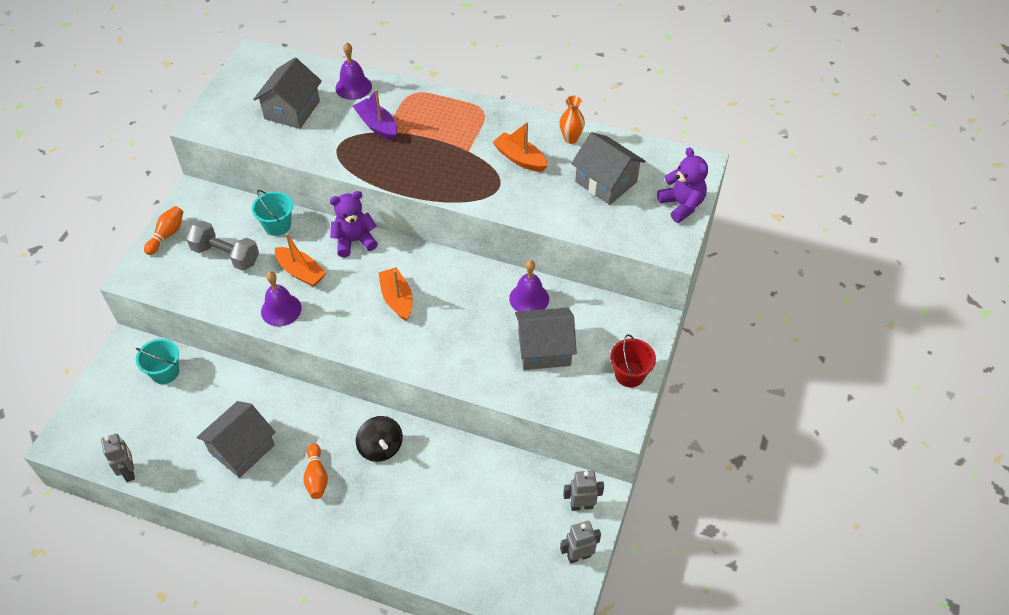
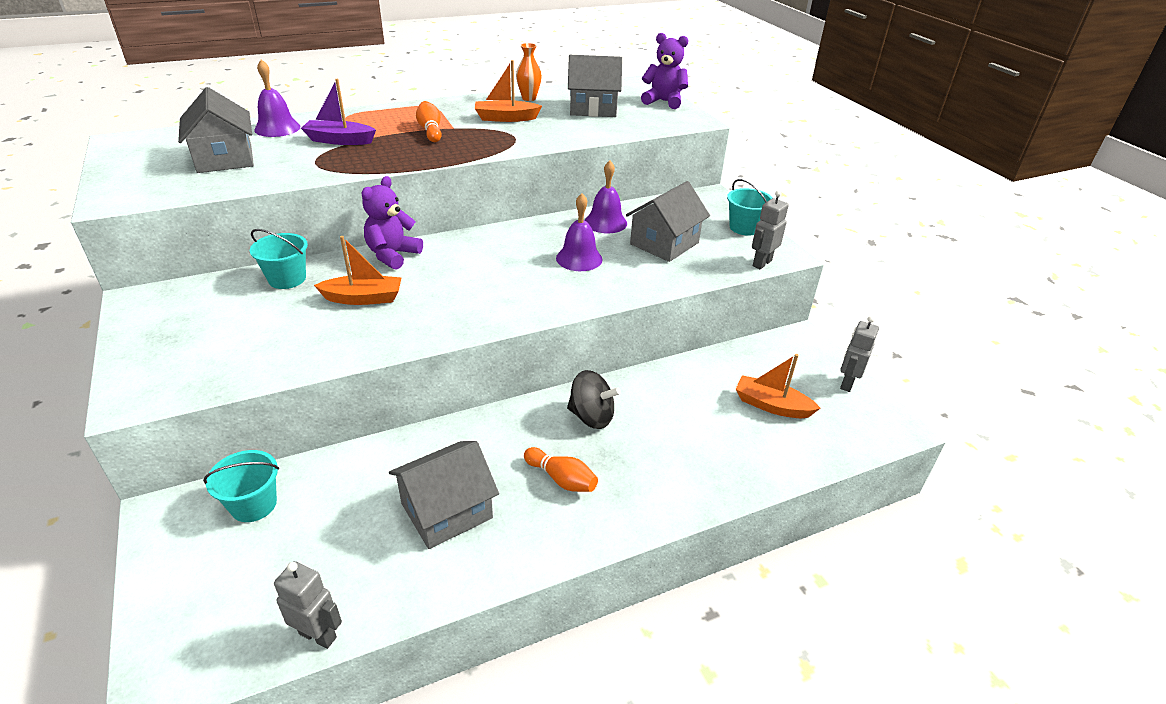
camera: 45 degrees left, 15 degrees down
orange bowling pin [144,206,183,255] -> orange bowling pin moved to [416,101,442,142]
grey dumbbell [186,221,259,271] -> none
grey house [196,401,275,478] -> grey house turned 60 degrees clockwise [389,441,499,549]
purple bell [261,271,302,327] -> purple bell moved to [556,193,603,271]
orange boat [378,267,413,321] -> orange boat moved to [736,354,821,418]
grey robot [563,470,604,511] -> grey robot moved to [752,191,789,269]
red bucket [610,334,656,387] -> turquoise bucket [727,179,773,236]

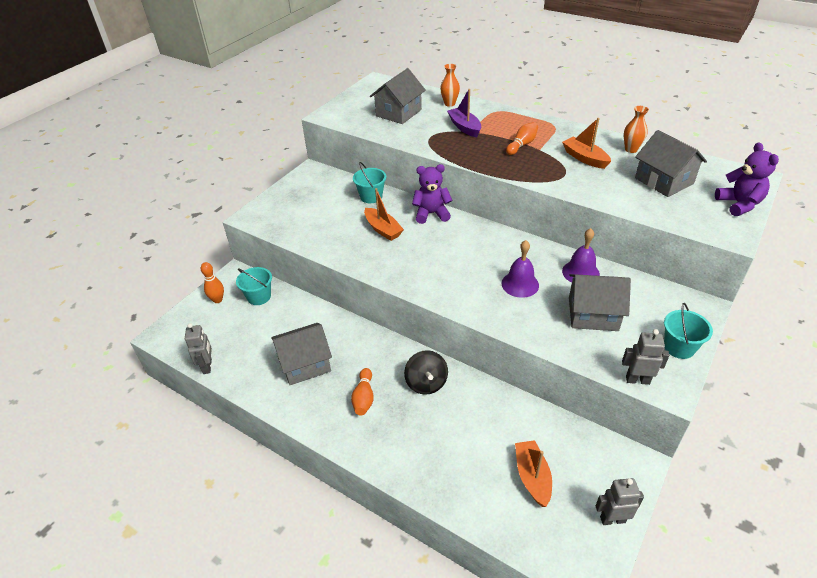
camera: 60 degrees right, 5 degrees up
purple bell [254,59,300,137] -> orange vase [440,64,460,107]
grey house [389,441,499,549] -> grey house turned 45 degrees counterclockwise [271,323,332,385]
none -> orange bowling pin [201,262,224,303]

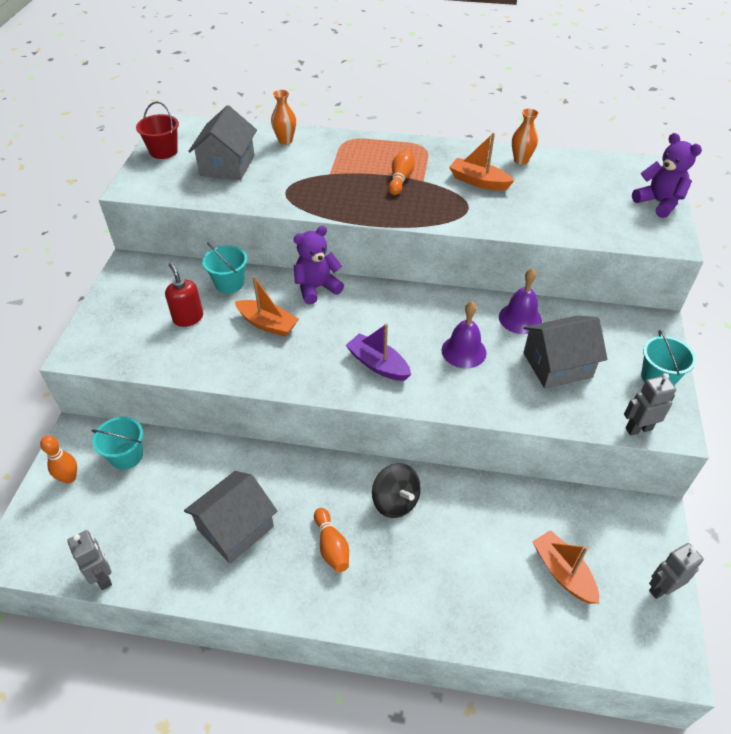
camera: 25 degrees left, 5 degrees up
purple boat [447,89,481,137] -> purple boat moved to [345,323,411,381]
grey house [635,130,707,197] -> none
none -> red bucket [136,102,179,159]
none -> red soap dispenser [165,263,203,327]

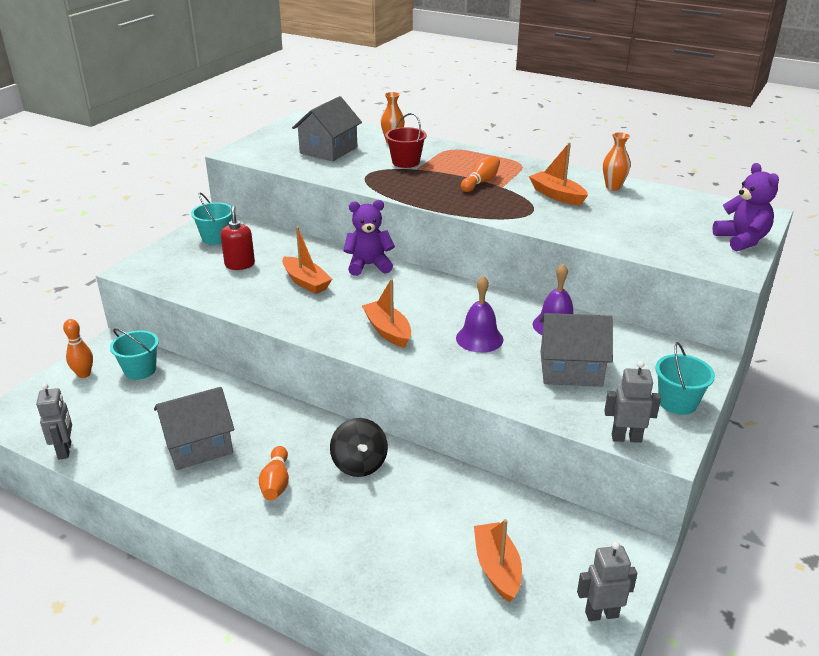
camera: 20 degrees right, 15 degrees down
red bucket [136,102,179,159] -> red bucket moved to [385,113,427,168]
turquoise bucket [202,243,247,293] -> turquoise bucket moved to [191,193,232,245]
purple boat [345,323,411,381] -> orange boat [362,279,411,348]

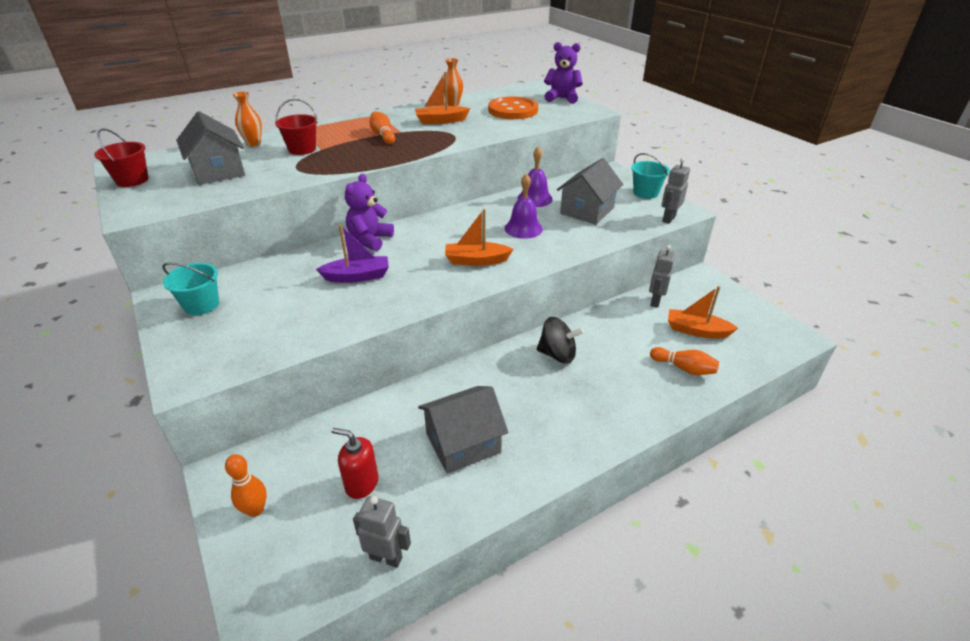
camera: 60 degrees left, 5 degrees up
turquoise bucket [110,328,159,380] -> none
grey house [154,387,235,470] -> grey house turned 60 degrees clockwise [418,386,508,474]
red soap dispenser [220,205,255,270] -> red soap dispenser moved to [331,428,379,499]
orange bowling pin [259,446,289,500] -> orange bowling pin moved to [650,347,719,375]
orange boat [282,226,332,294] -> purple boat [316,224,389,283]
grey robot [577,541,637,621] -> grey robot moved to [649,245,675,308]
none -> red bucket [94,129,149,187]
none -> orange button [488,96,538,119]

